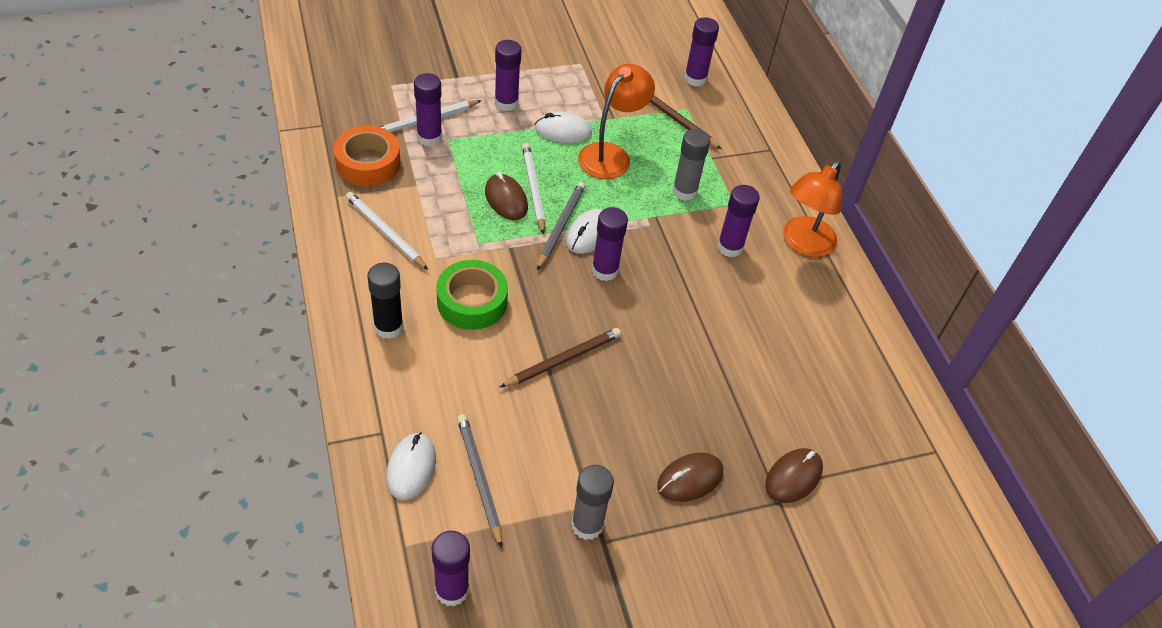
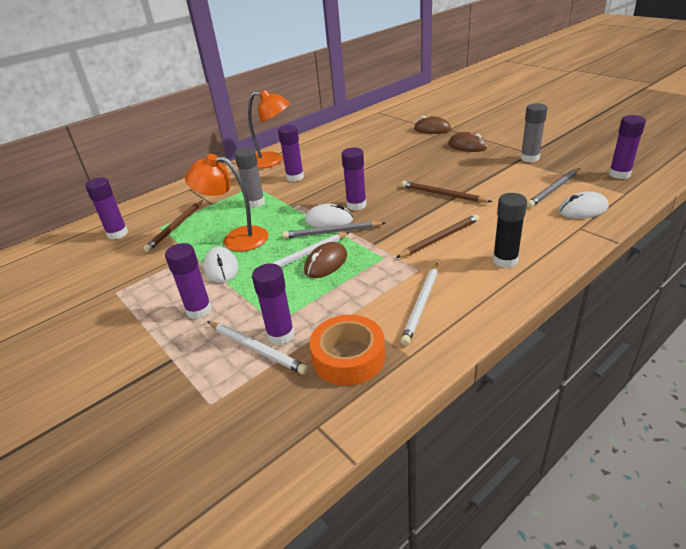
camera: 105 degrees left, 15 degrees down
green tape [436,260,508,330] -> brown pencil [396,214,479,258]

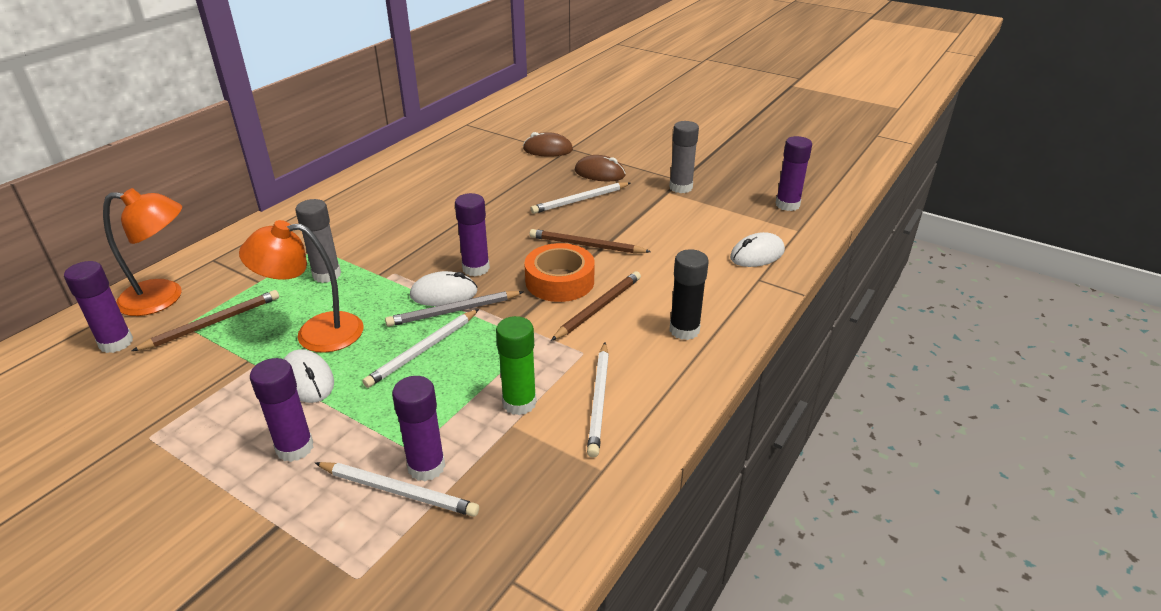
camera: 20 degrees left, 0 degrees up
brown pencil [143,200,203,252] -> brown pencil turned 135 degrees counterclockwise [132,290,279,351]
orange lamp [248,90,290,168] -> orange lamp moved to [103,188,182,316]
purple glue stick [278,125,304,182] -> none
brown mouse [304,242,347,278] -> none
orange tape [309,315,385,386] -> orange tape moved to [524,243,595,302]
grey pencil [527,168,580,208] -> none
none -> green glue stick [496,316,537,415]
none -> white pencil [530,182,630,214]

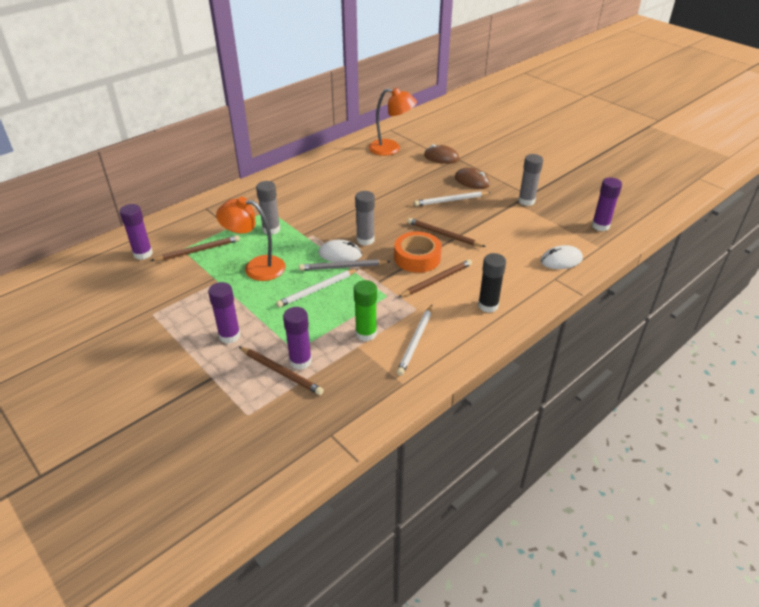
camera: 15 degrees right, 5 degrees up
orange lamp [103,188,182,316] -> orange lamp moved to [369,87,417,156]
white mouse [284,349,334,403] -> none
white pencil [315,462,479,517] -> brown pencil [238,346,324,395]
purple glue stick [455,193,490,276] -> grey glue stick [355,191,375,246]

